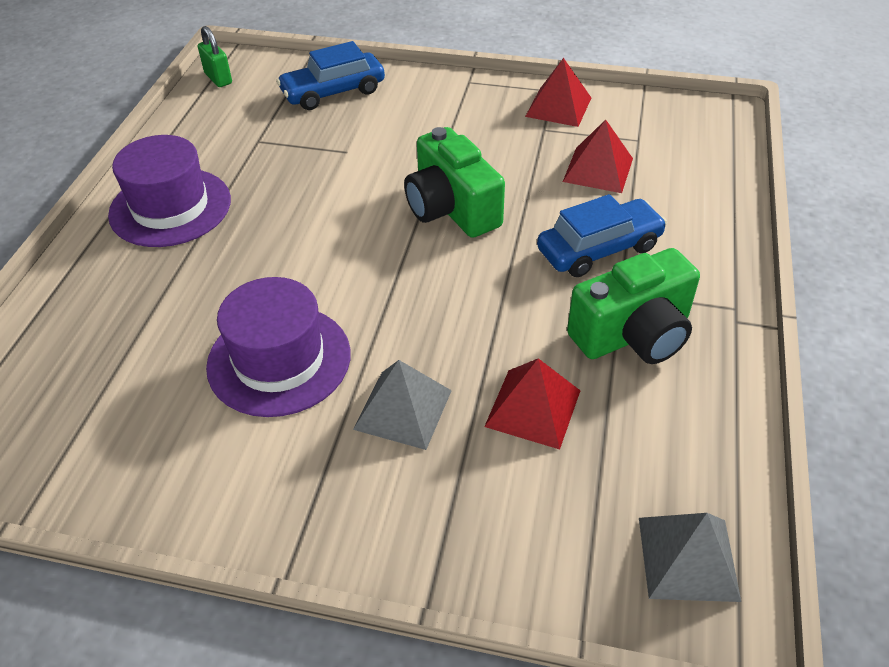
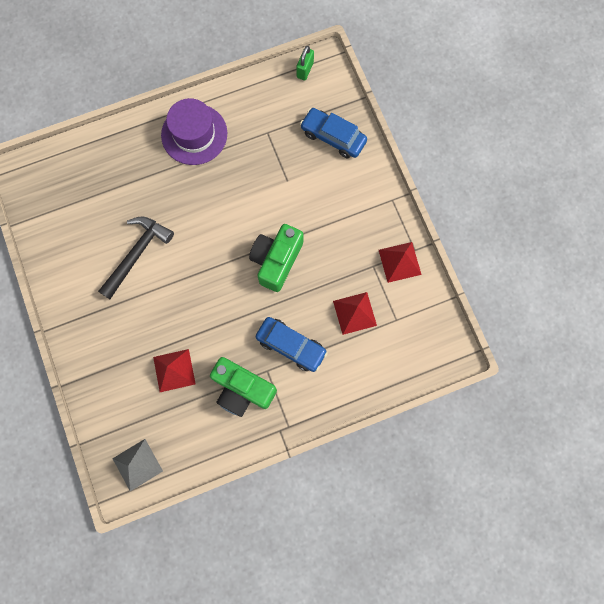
camera: 55 degrees right, 30 degrees up
purple hat [206,277,351,417] -> black hammer [98,216,174,299]
grey pyramid [353,360,452,450] -> none

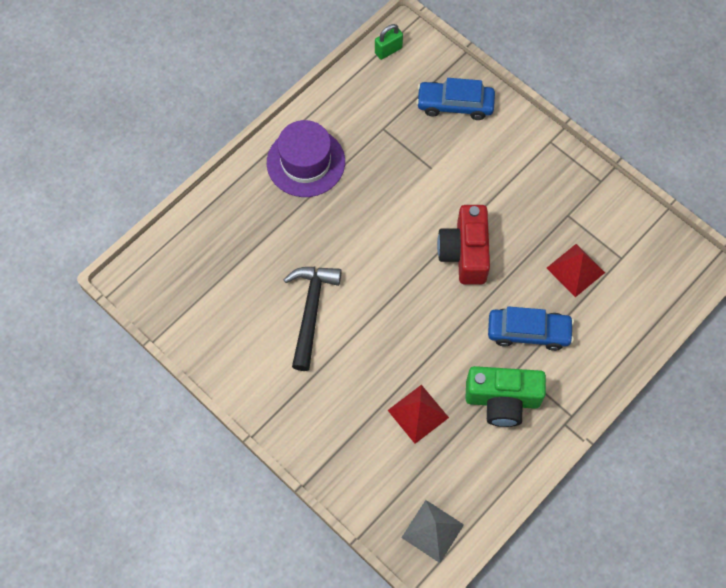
camera: 25 degrees left, 10 degrees down
green camera [249,224,303,292] -> red camera [437,205,490,284]
green padlock [296,46,314,80] -> green padlock turned 60 degrees clockwise [375,24,403,60]
red pyramid [379,242,422,283] -> none

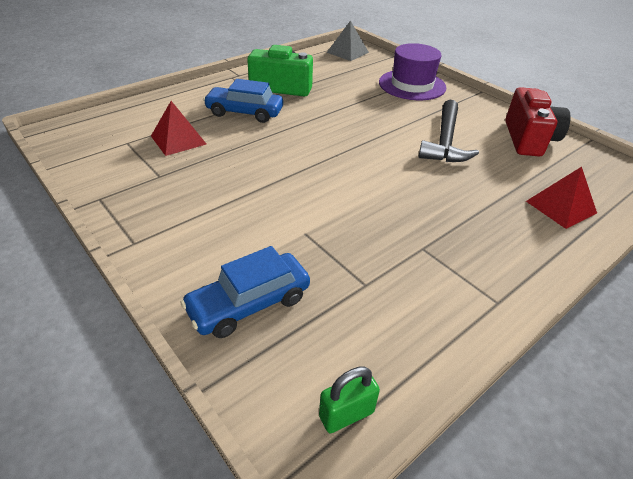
camera: 175 degrees left, 25 degrees down
purple hat [267,120,345,197] -> purple hat moved to [379,43,446,100]
red pyramid [388,385,449,444] -> red pyramid moved to [526,167,597,229]
blue car [416,78,495,120] -> blue car turned 135 degrees clockwise [180,246,310,338]
red camera [437,205,490,284] -> red camera moved to [505,87,571,156]

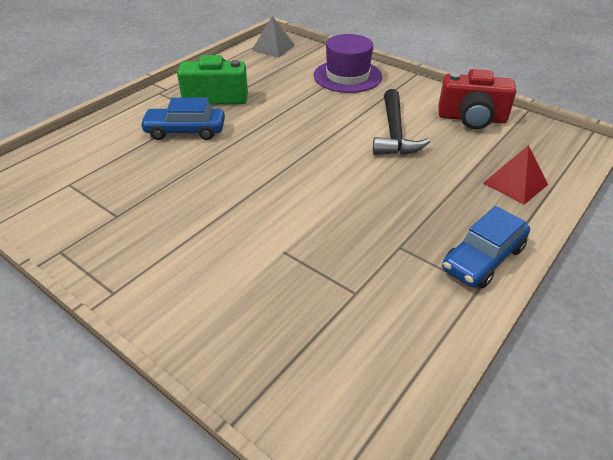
camera: 10 degrees left, 0 degrees up
red pyramid [151,101,206,156] -> none
blue car [180,246,310,338] -> blue car moved to [442,206,530,288]
green padlock [319,367,380,433] -> none
red camera [505,87,571,156] -> red camera turned 105 degrees clockwise [439,69,516,129]

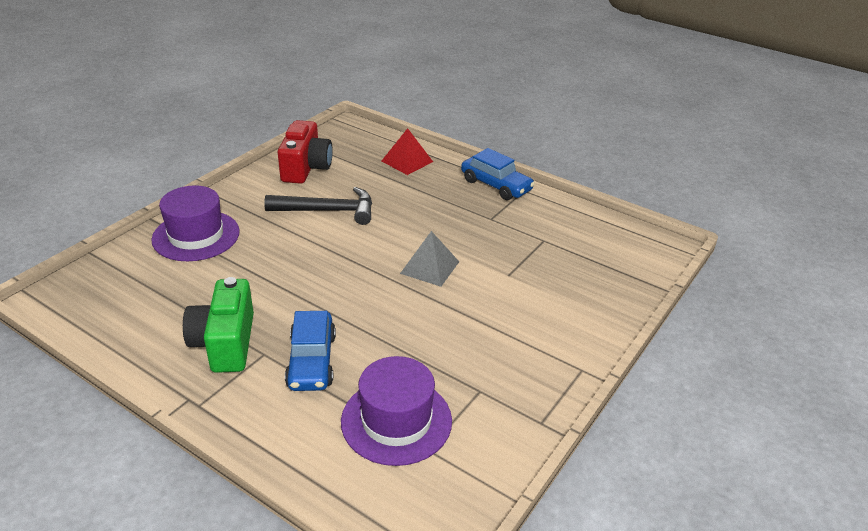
camera: 95 degrees left, 5 degrees down
grey pyramid [252,16,295,57] -> grey pyramid moved to [400,231,459,287]
none -> purple hat [341,356,452,466]

